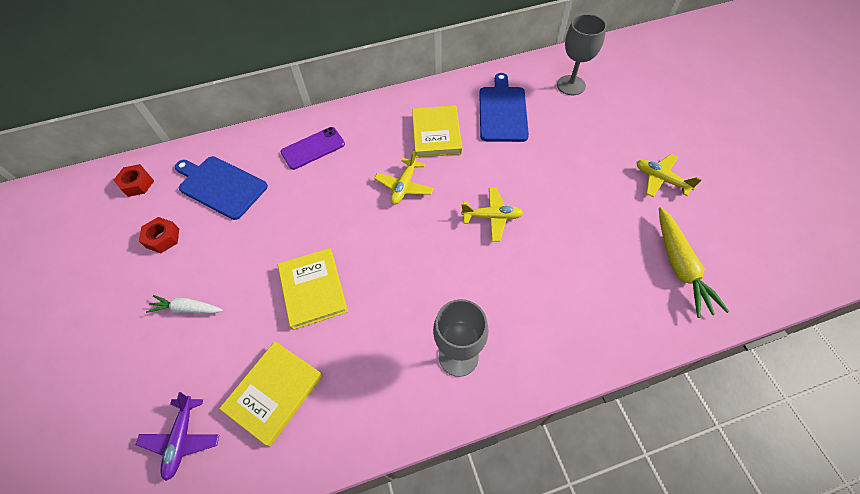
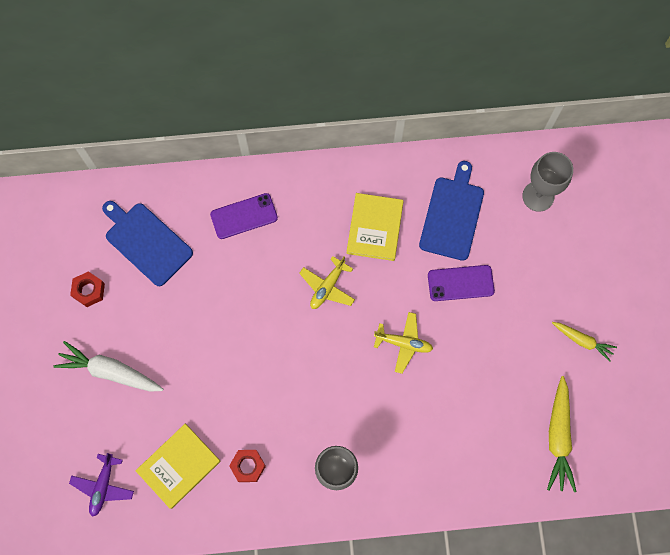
camera: 10 degrees right, 15 degrees up
red nut [114,164,154,197] -> red nut moved to [229,450,266,482]
white carrot [146,295,223,313] -> white carrot [53,341,163,392], size x1.64
yellow book [278,248,348,330] -> none
yellow plane [637,154,702,198] -> yellow carrot [552,322,617,362]
none -> purple phone [428,265,495,301]

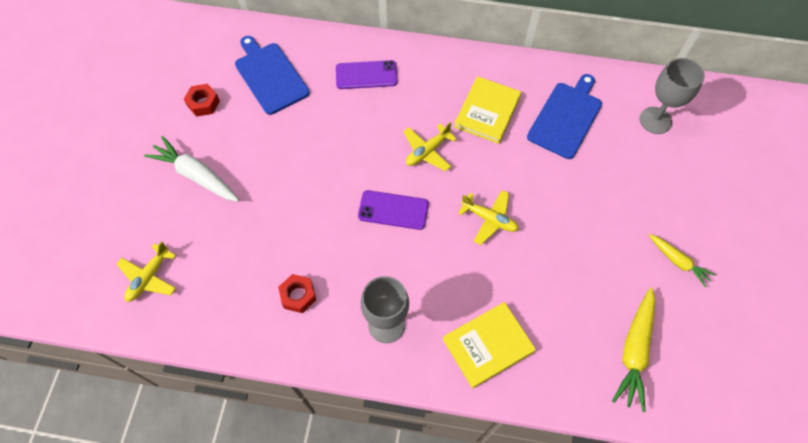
camera: 15 degrees right, 10 degrees down
purple plane [69,453,134,517] -> yellow plane [117,241,176,302]
yellow book [136,424,221,509] -> yellow book moved to [443,302,536,388]
purple phone [428,265,495,301] -> purple phone moved to [358,190,429,230]

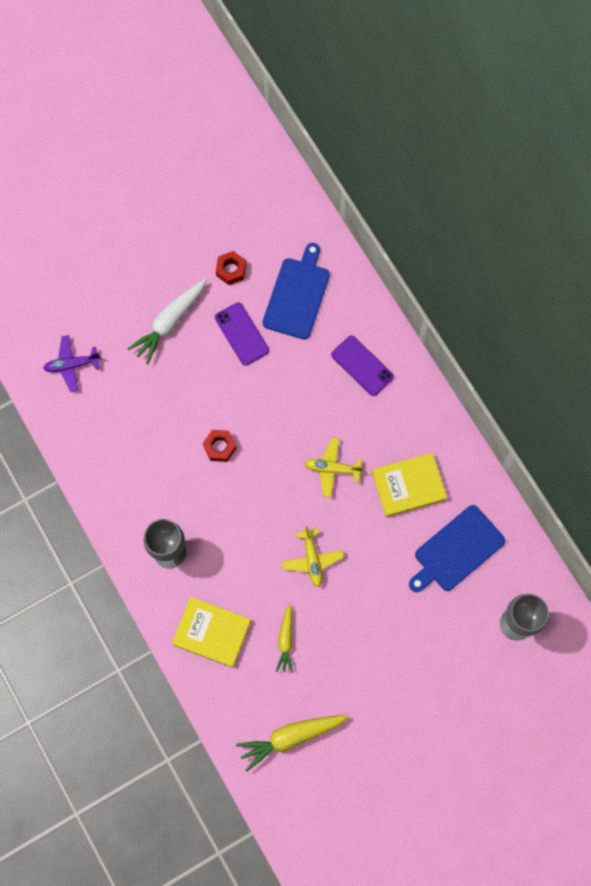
camera: 50 degrees right, 10 degrees up
yellow plane [117,241,176,302] -> purple plane [43,335,101,393]
white carrot [144,136,239,202] -> white carrot turned 135 degrees counterclockwise [127,279,206,364]
red nut [278,274,316,313] -> red nut moved to [203,430,237,462]
purple phone [358,190,429,230] -> purple phone moved to [215,302,269,366]
blue cutting board [527,74,602,159] -> blue cutting board turned 150 degrees clockwise [409,505,505,592]
yellow carrot [649,234,715,287] -> yellow carrot moved to [276,604,293,673]

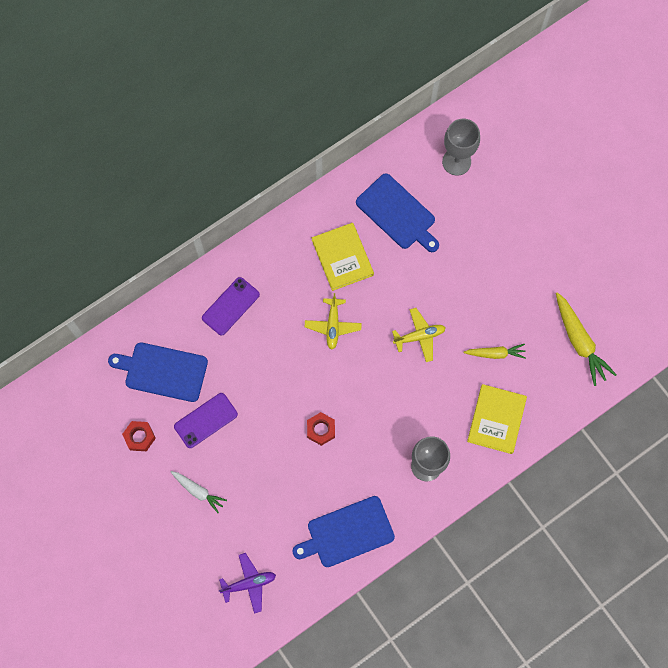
camera: 95 degrees left, 0 degrees up
purple plane [43,335,101,393] -> purple plane turned 90 degrees counterclockwise [219,553,276,614]
white carrot [127,279,206,364] -> white carrot [171,471,227,513], size x0.61
none -> blue cutting board [292,496,395,567]

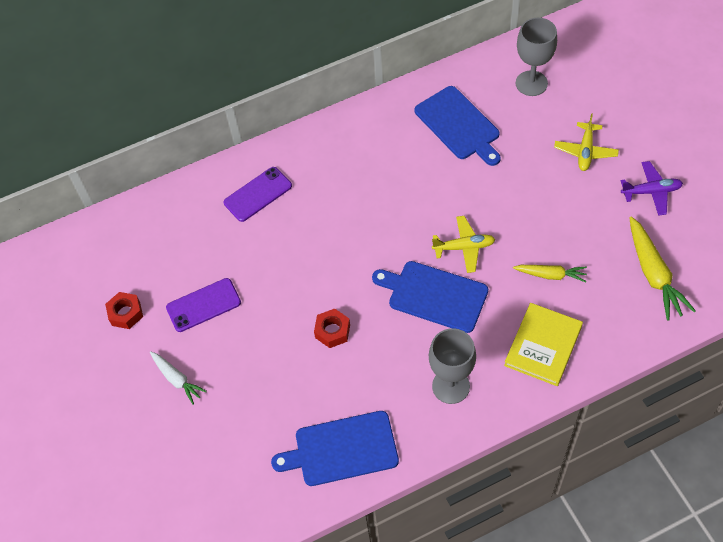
camera: 15 degrees right, 15 degrees down
blue cutting board [108,342,208,402] -> blue cutting board moved to [372,261,488,333]
purple plane [219,553,276,614] -> purple plane moved to [621,161,683,216]
yellow plane [305,293,362,350] -> yellow plane moved to [554,113,619,171]
yellow book [312,223,374,291] -> none

